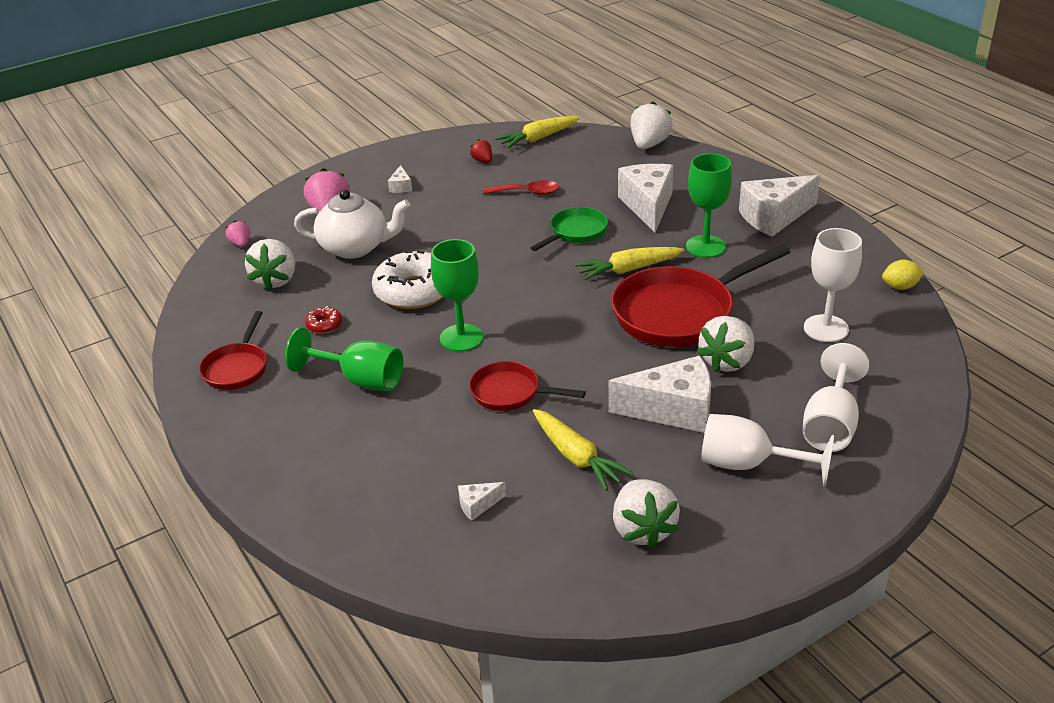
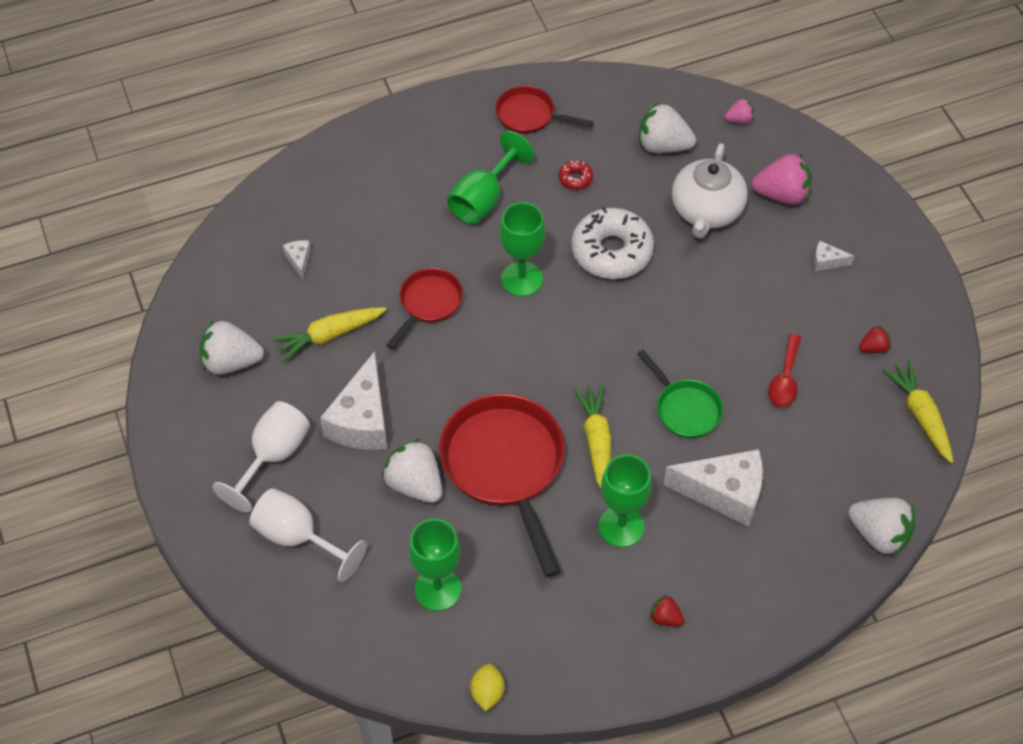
camera: 100 degrees right, 20 degrees up
white cheese [739,175,820,237] -> red strawberry [650,595,684,626]
white goblet [804,228,862,342] -> green goblet [409,519,461,611]

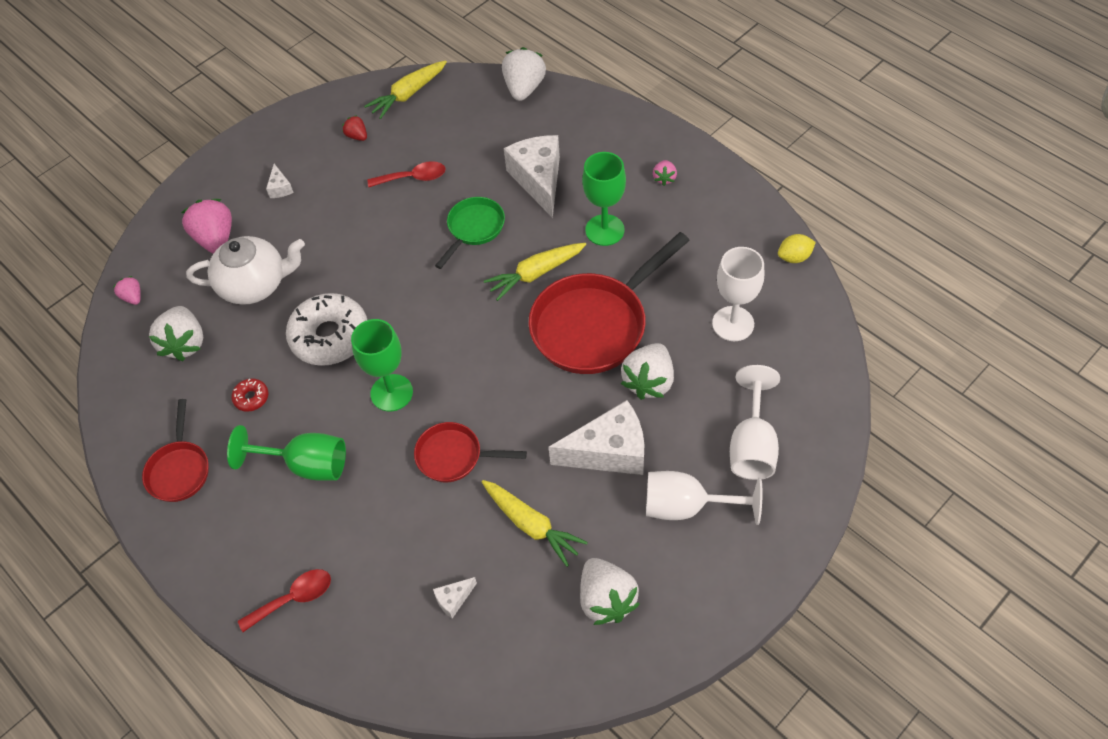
camera: 110 degrees left, 0 degrees up
green goblet [409,519,461,611] -> white goblet [712,247,764,341]
red strawberry [650,595,684,626] -> pink strawberry [653,160,677,186]
none -> red spoon [238,569,331,632]

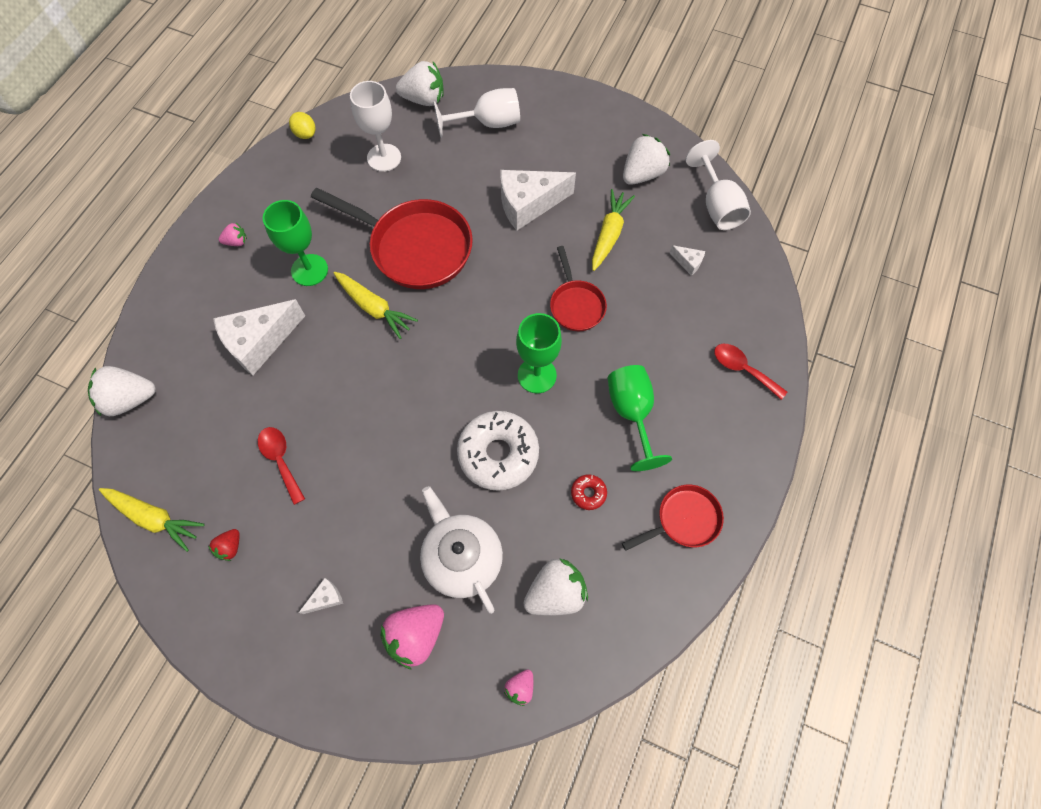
camera: 115 degrees left, 10 degrees up
green pan [435,197,505,269] -> none
white cheese [548,400,644,475] -> white cheese turned 75 degrees counterclockwise [500,170,576,231]
white strawberry [621,343,674,400] -> white strawberry moved to [396,61,444,106]
white goblet [646,471,762,525] -> white goblet moved to [686,140,751,230]

